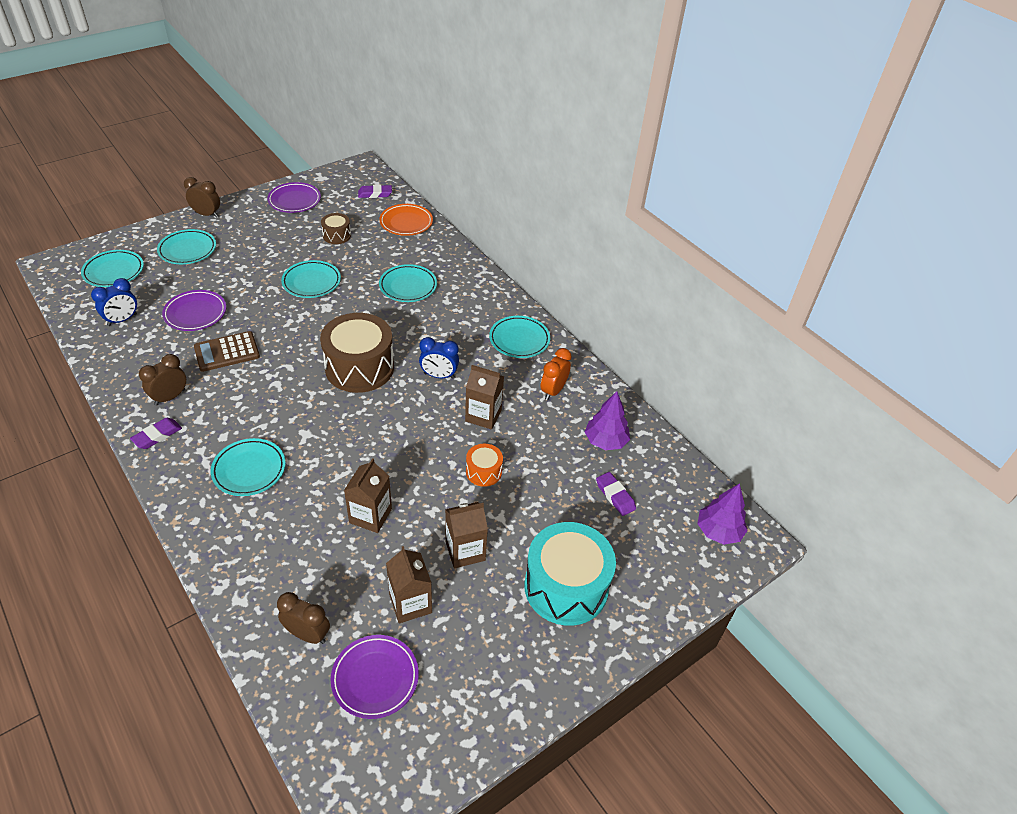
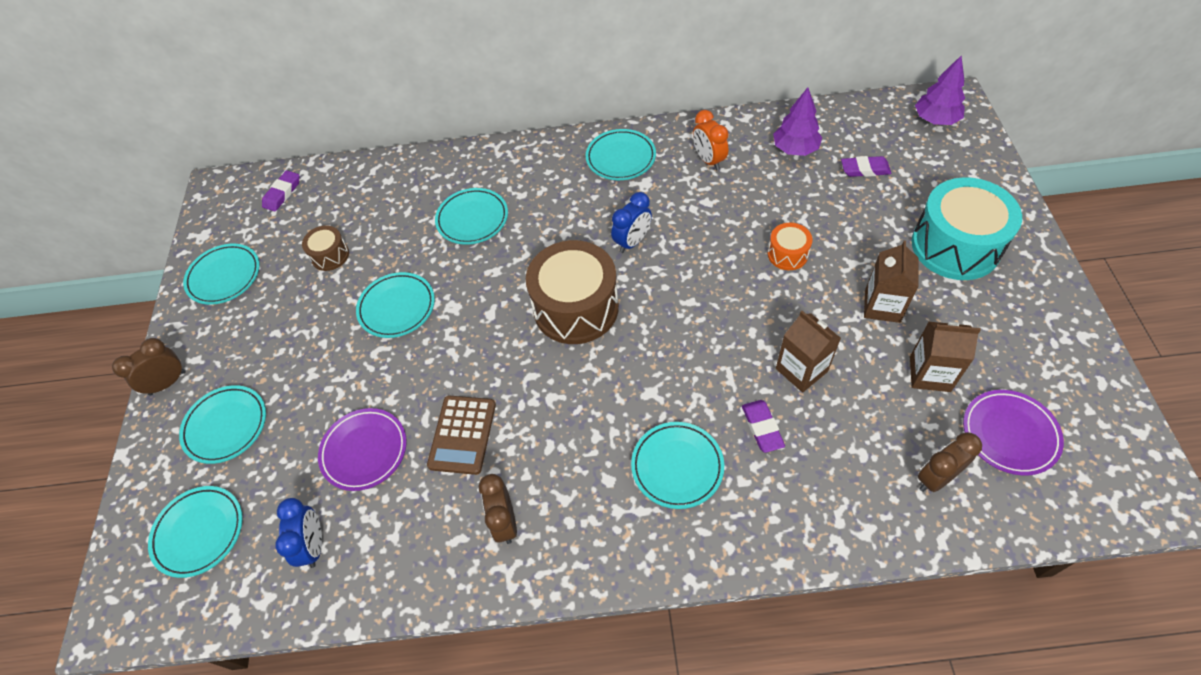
camera: 50 degrees left, 10 degrees up
purple eraser [130,418,182,449] -> purple eraser moved to [742,400,785,453]
purple plate [267,182,321,213] -> turquoise plate [183,244,260,305]
orange plate [379,204,433,236] -> none
brown carton [465,365,504,430] -> none

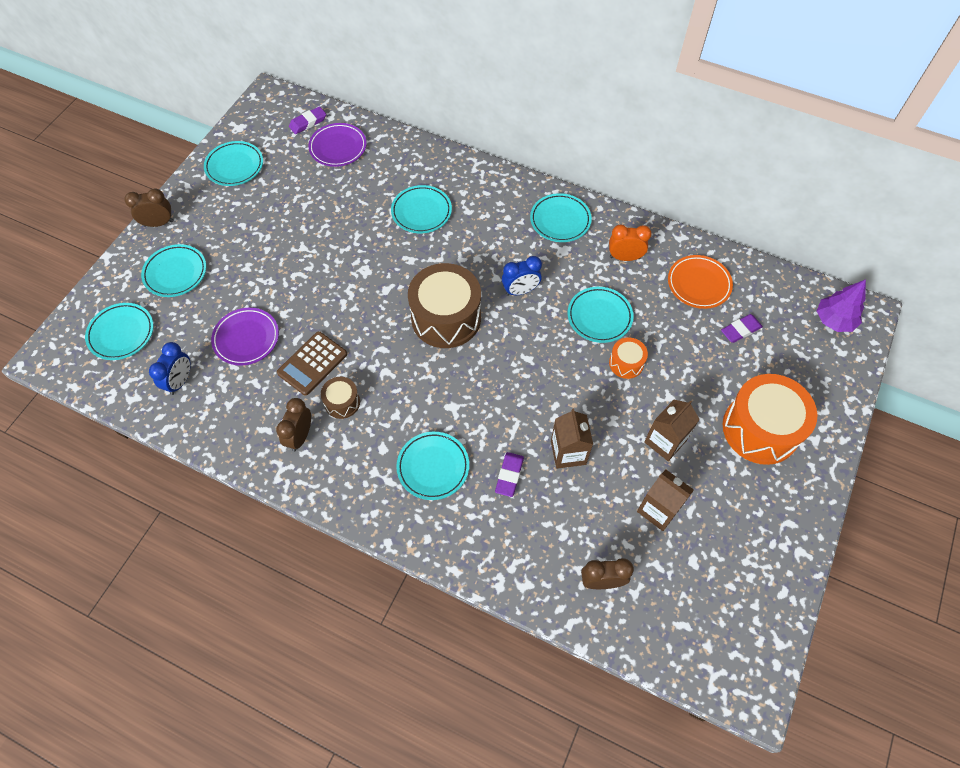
camera: 25 degrees right, 5 degrees up
brown drum [302,226,349,271] -> brown drum moved to [321,377,360,419]
turquoise plate [356,272,435,338] -> turquoise plate moved to [568,287,634,343]
orange clock [693,110,728,170] -> orange clock turned 90 degrees clockwise [609,225,652,261]
purple tree [773,87,822,156] -> orange plate [668,255,733,309]
purple eraser [841,156,891,177] -> purple eraser turned 60 degrees counterclockwise [721,314,763,343]
turquoise drum [912,177,1022,280] -> orange drum [723,374,818,465]
purple plate [963,390,1064,476] -> purple plate moved to [308,123,367,167]

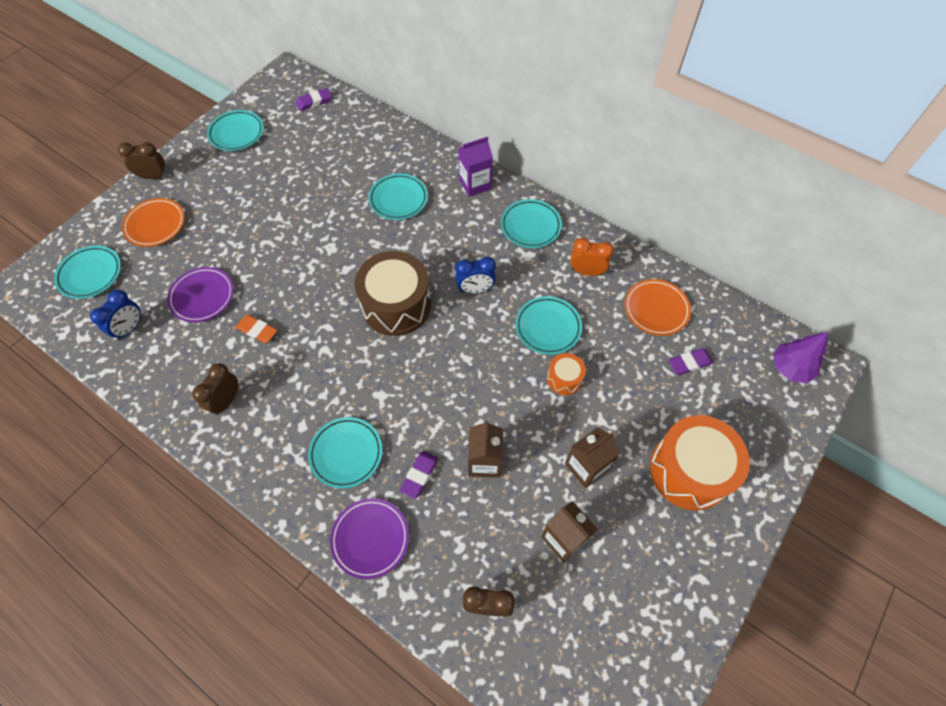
camera: 10 degrees right, 0 degrees up
turquoise plate [141,244,206,297] -> orange plate [122,198,185,247]
brown calculator [277,331,347,396] -> orange eraser [235,315,278,343]
purple plate [308,123,367,167] -> purple plate moved to [330,498,409,579]
brown drum [321,377,360,419] -> none
none -> purple carton [458,137,493,197]

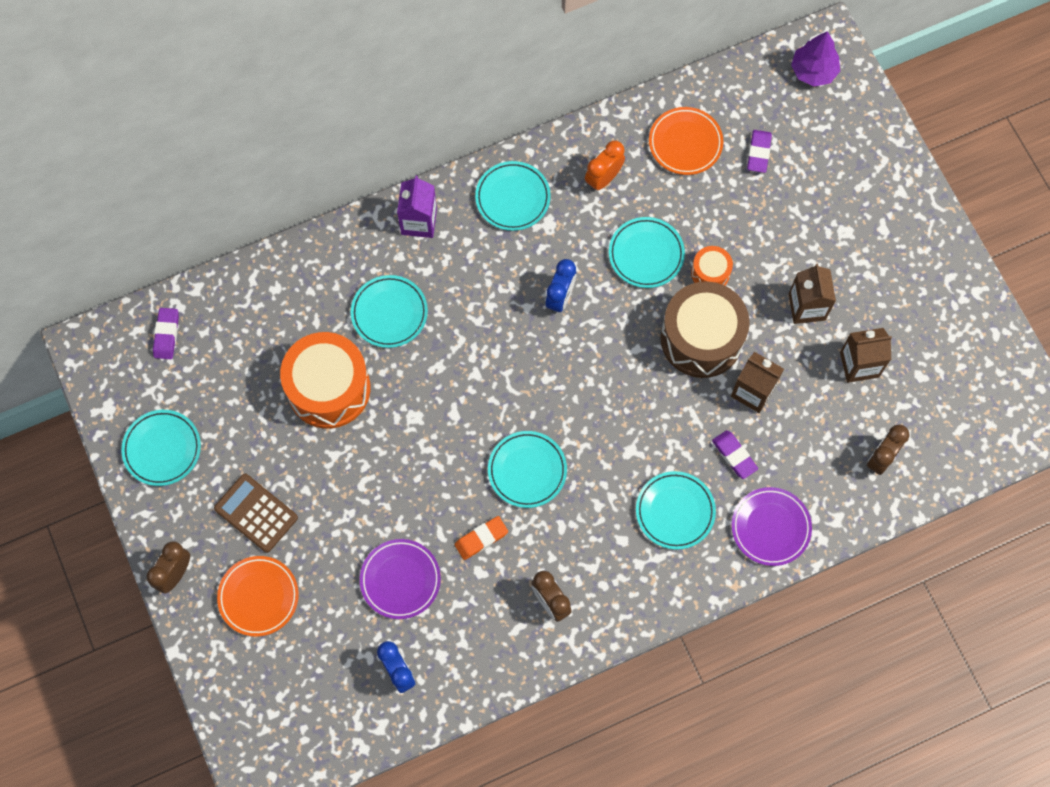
camera: 60 degrees left, 10 degrees up
turquoise plate [54,246,121,299] -> turquoise plate moved to [488,431,567,508]
brown drum [354,251,431,336] -> brown drum moved to [661,281,750,378]
orange drum [650,415,750,511] -> orange drum moved to [280,332,370,429]
none -> brown calculator [214,474,298,553]

